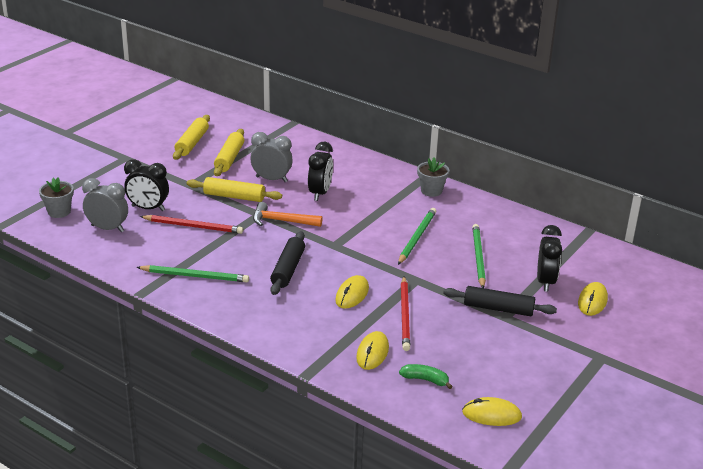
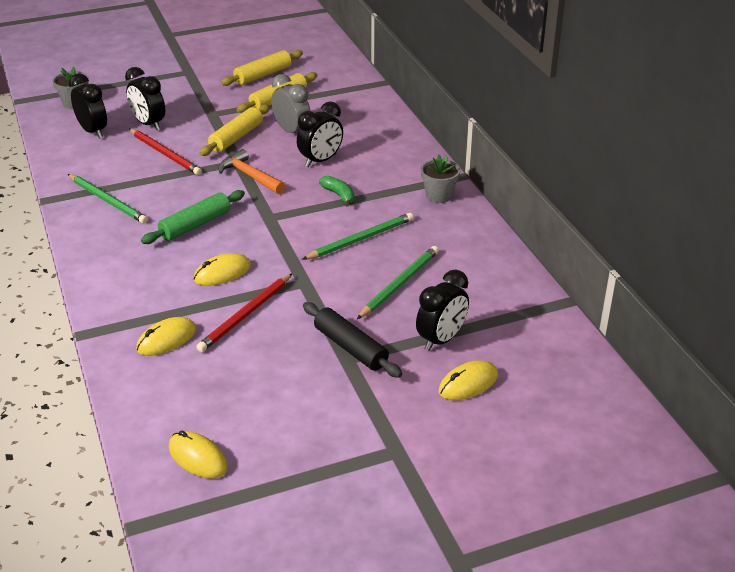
camera: 35 degrees right, 5 degrees up
grey clock [82,178,128,232] -> black clock [69,73,107,139]
yellow rolling pin [186,177,282,202] -> yellow rolling pin turned 75 degrees clockwise [199,104,270,156]
black rolling pin [270,231,305,295] -> green rolling pin [141,190,245,244]
green banana [399,364,453,389] -> green banana moved to [319,176,354,206]

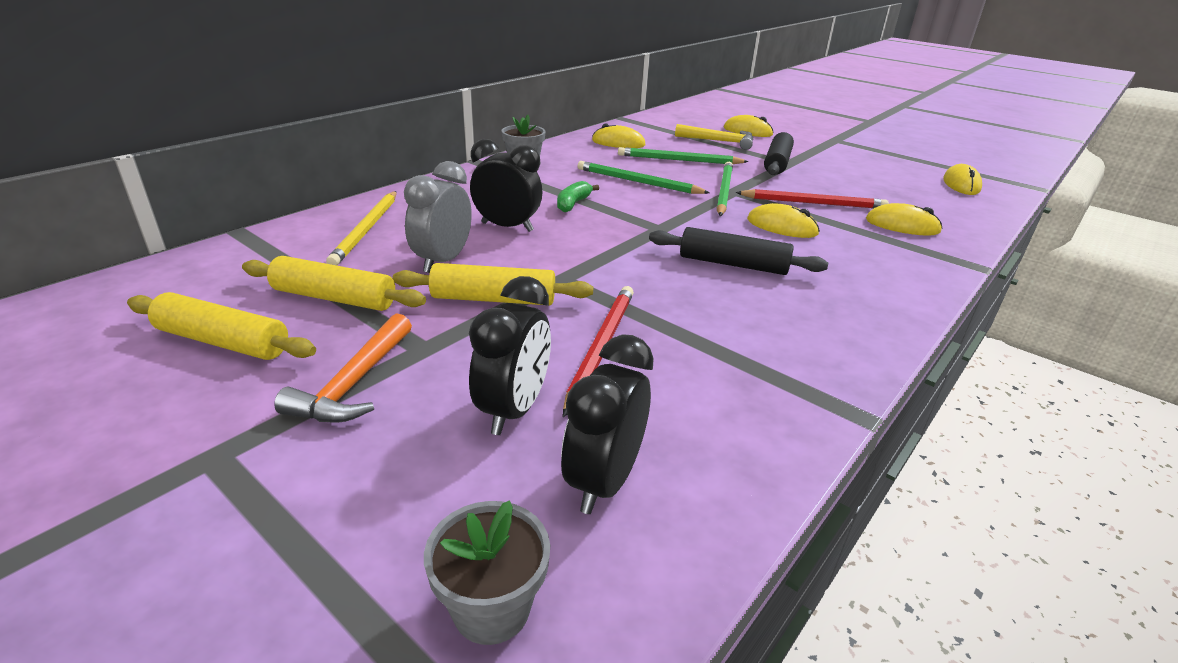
camera: 120 degrees left, 5 degrees down
green pencil [68,174,148,224] -> green pencil moved to [717,162,733,216]
green rolling pin [141,190,245,244] -> black rolling pin [649,227,828,275]
orange hammer [219,149,285,194] -> orange hammer moved to [274,313,412,423]
black clock [416,269,469,351] -> yellow hammer [675,124,754,150]
none -> yellow pencil [326,191,397,266]
none -> yellow mouse [592,123,646,148]

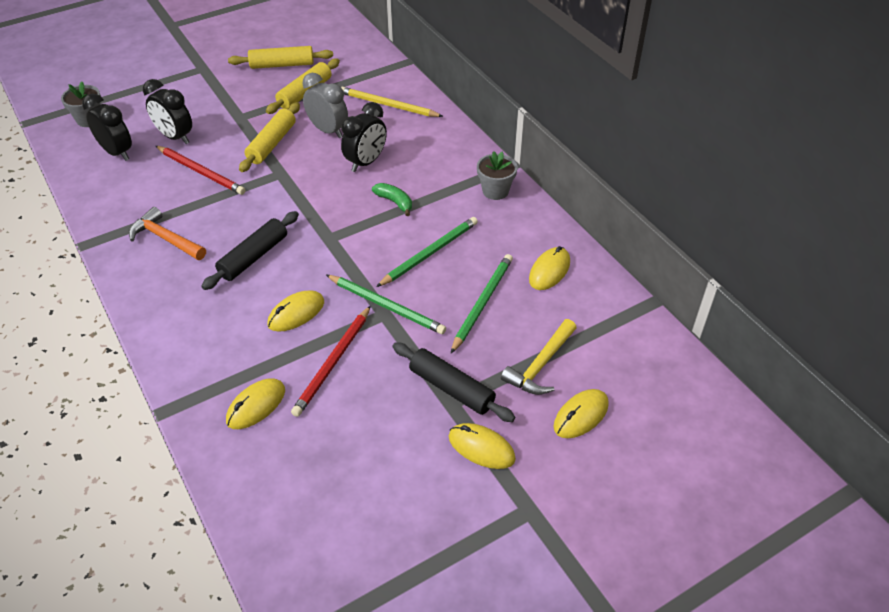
camera: 110 degrees right, 15 degrees up
yellow rolling pin [127,292,316,360] -> yellow rolling pin turned 45 degrees clockwise [228,46,333,69]
orange hammer [274,313,412,423] -> orange hammer moved to [129,207,206,260]
yellow mouse [943,164,982,195] -> yellow mouse moved to [449,423,516,469]

